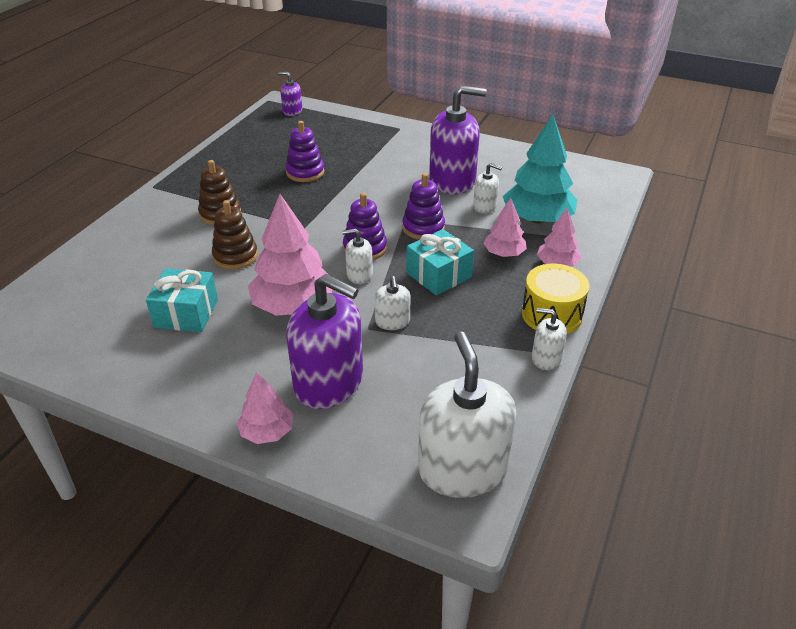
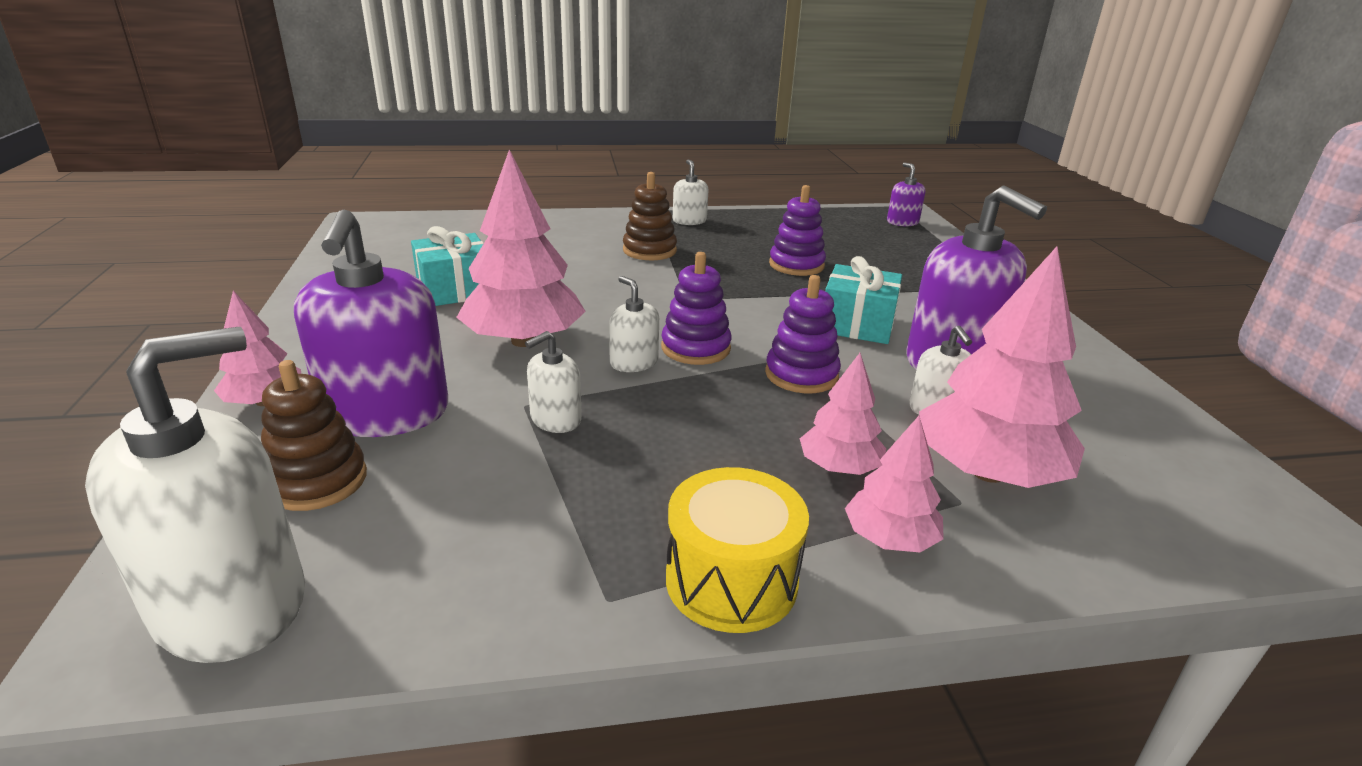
camera: 55 degrees right, 10 degrees down
brown stacking toy [212,200,258,270] -> brown stacking toy moved to [261,360,367,511]
turquoise gift [406,229,474,296] -> turquoise gift moved to [825,256,902,344]
turquoise tree [503,115,577,223] -> pink tree [919,247,1085,488]
white soap dispenser [532,308,567,370] -> white soap dispenser moved to [673,159,709,225]

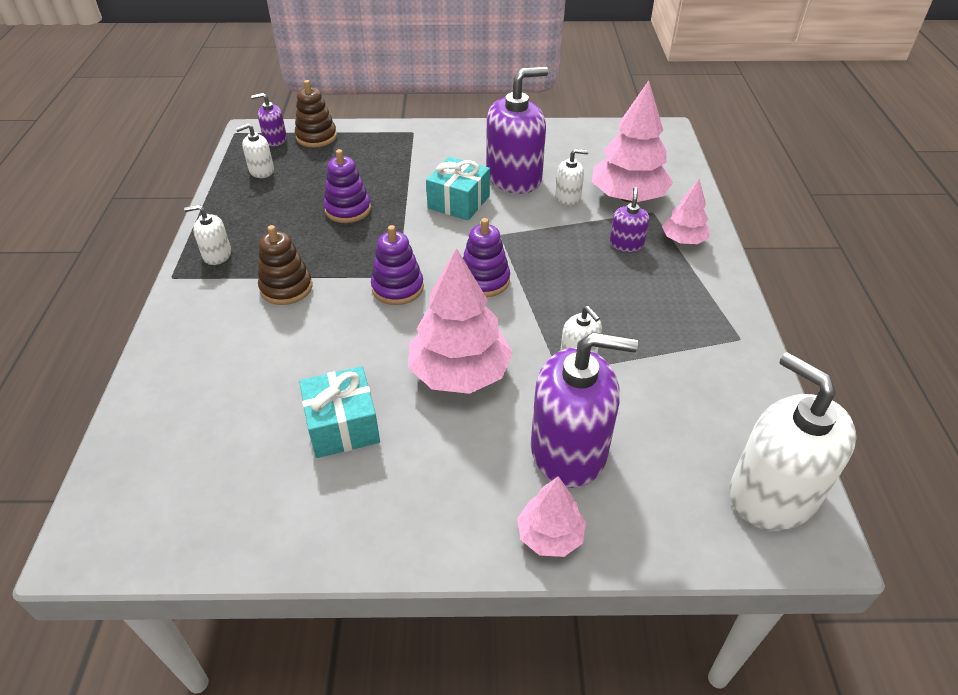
camera: 80 degrees left, 15 degrees up
brown stacking toy [261,360,367,511] -> brown stacking toy moved to [295,80,337,147]
white soap dispenser [609,276,659,372] -> white soap dispenser moved to [236,124,274,178]
yellow drum [666,467,809,633] -> none
purple stacking toy [765,275,841,393] -> purple stacking toy moved to [371,225,424,305]
pink tree [800,353,886,475] -> purple soap dispenser [610,187,649,252]

